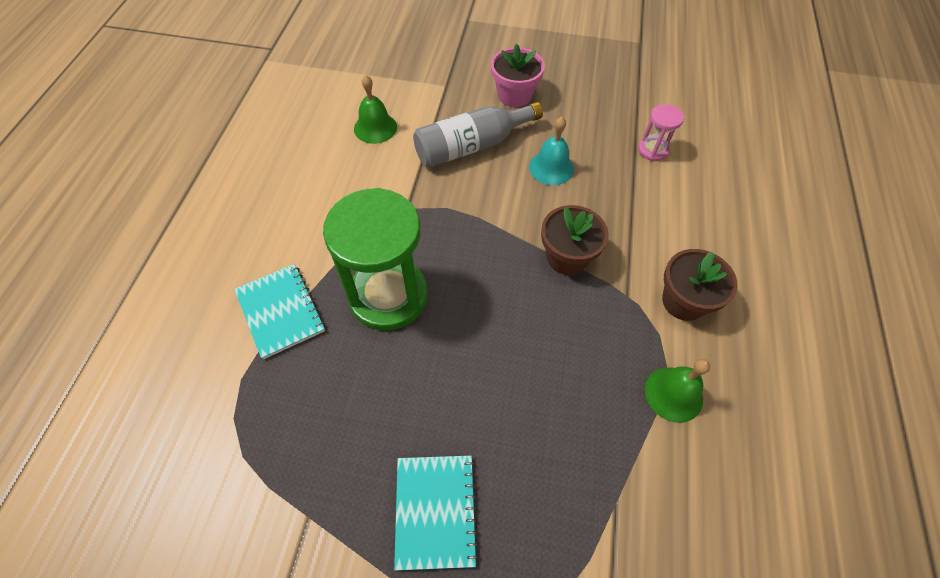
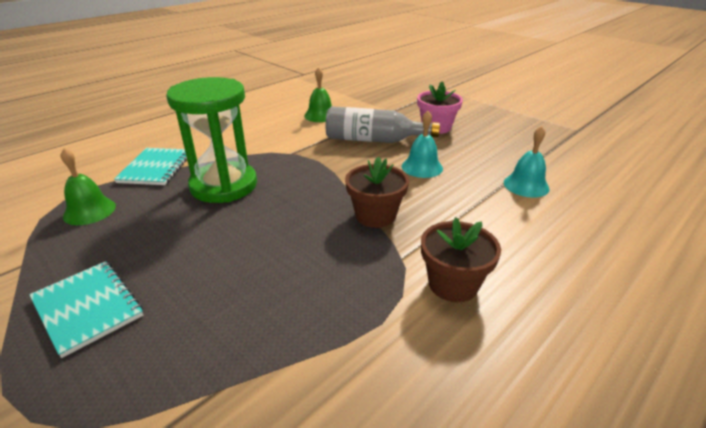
camera: 35 degrees right, 25 degrees down
turquoise notebook [394,456,479,571] -> turquoise notebook turned 75 degrees counterclockwise [29,261,143,358]
pink hourglass [638,104,684,161] -> turquoise bell [504,126,549,198]
green bell [645,359,710,423] -> green bell moved to [61,148,116,225]

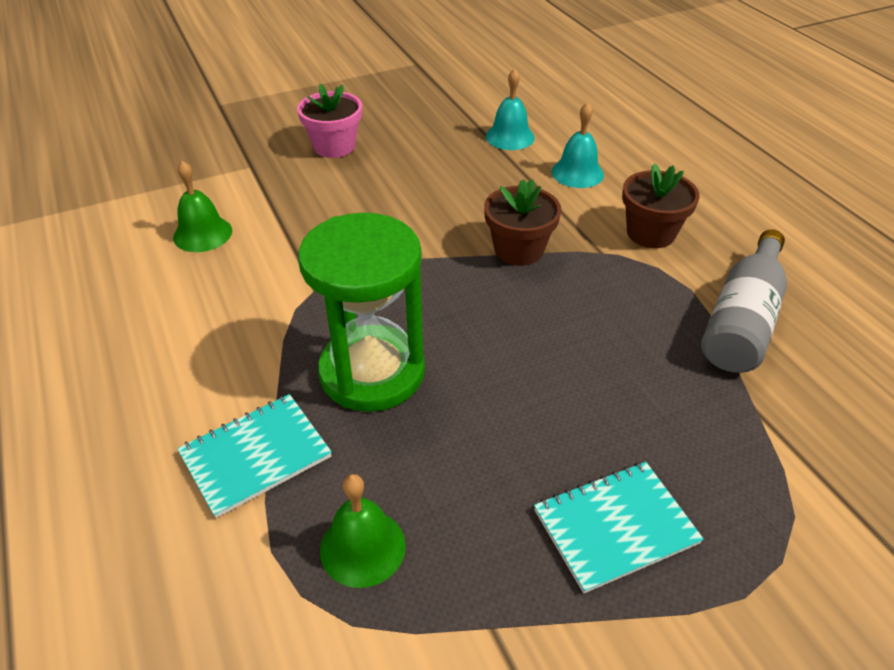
camera: 70 degrees left, 10 degrees up
turquoise notebook [114,148,187,185] -> turquoise notebook turned 60 degrees counterclockwise [177,394,332,518]
grey bottle [326,106,440,143] -> grey bottle moved to [701,229,787,373]
turquoise bell [402,111,443,178] -> turquoise bell moved to [551,102,604,188]

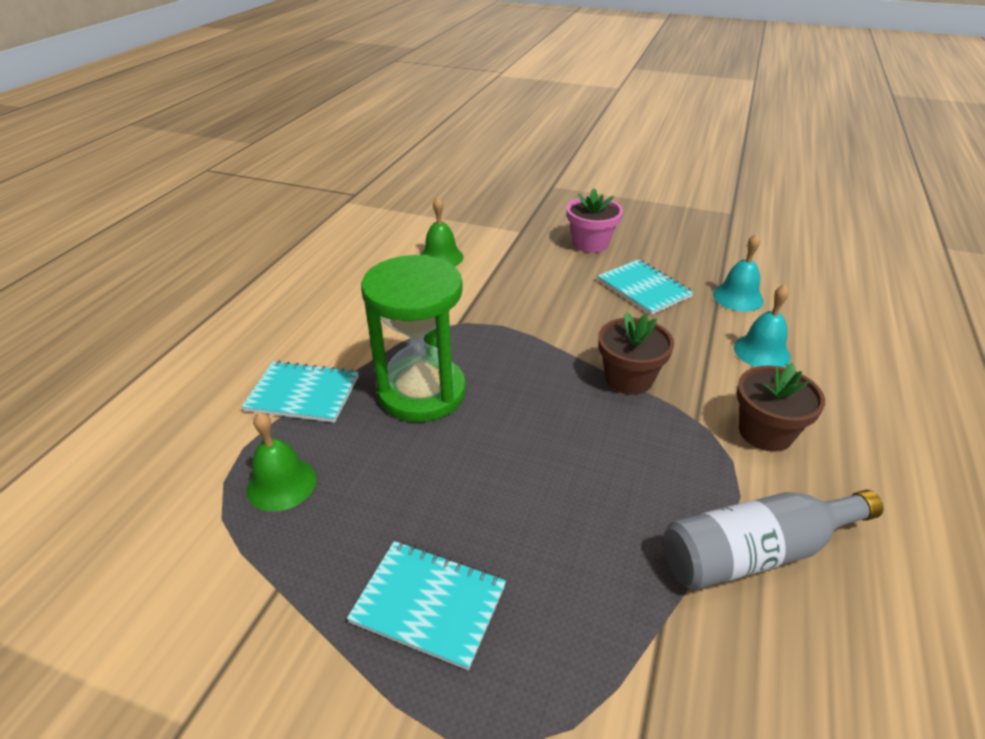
camera: 45 degrees right, 5 degrees down
none -> turquoise notebook [598,259,694,315]

